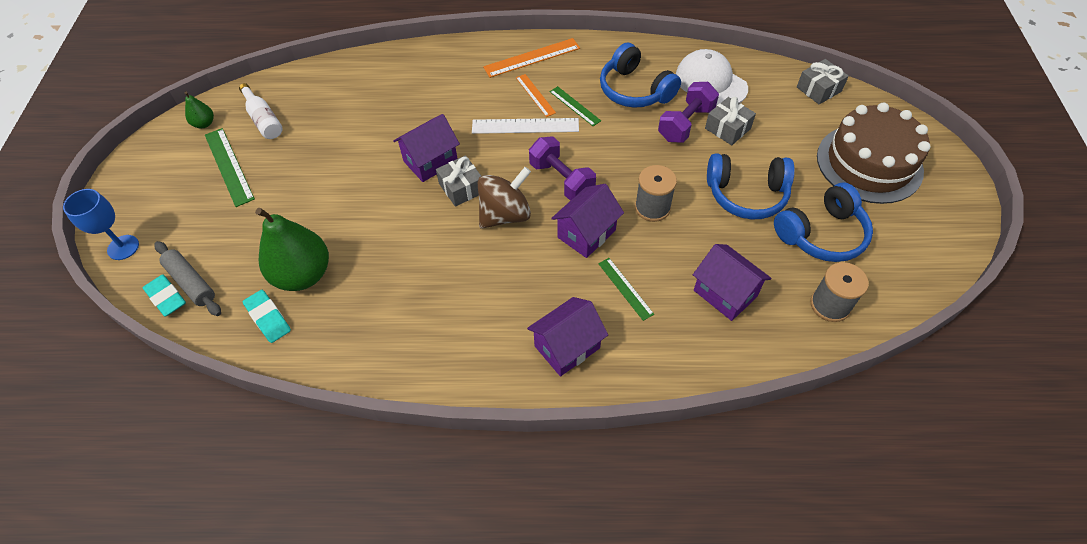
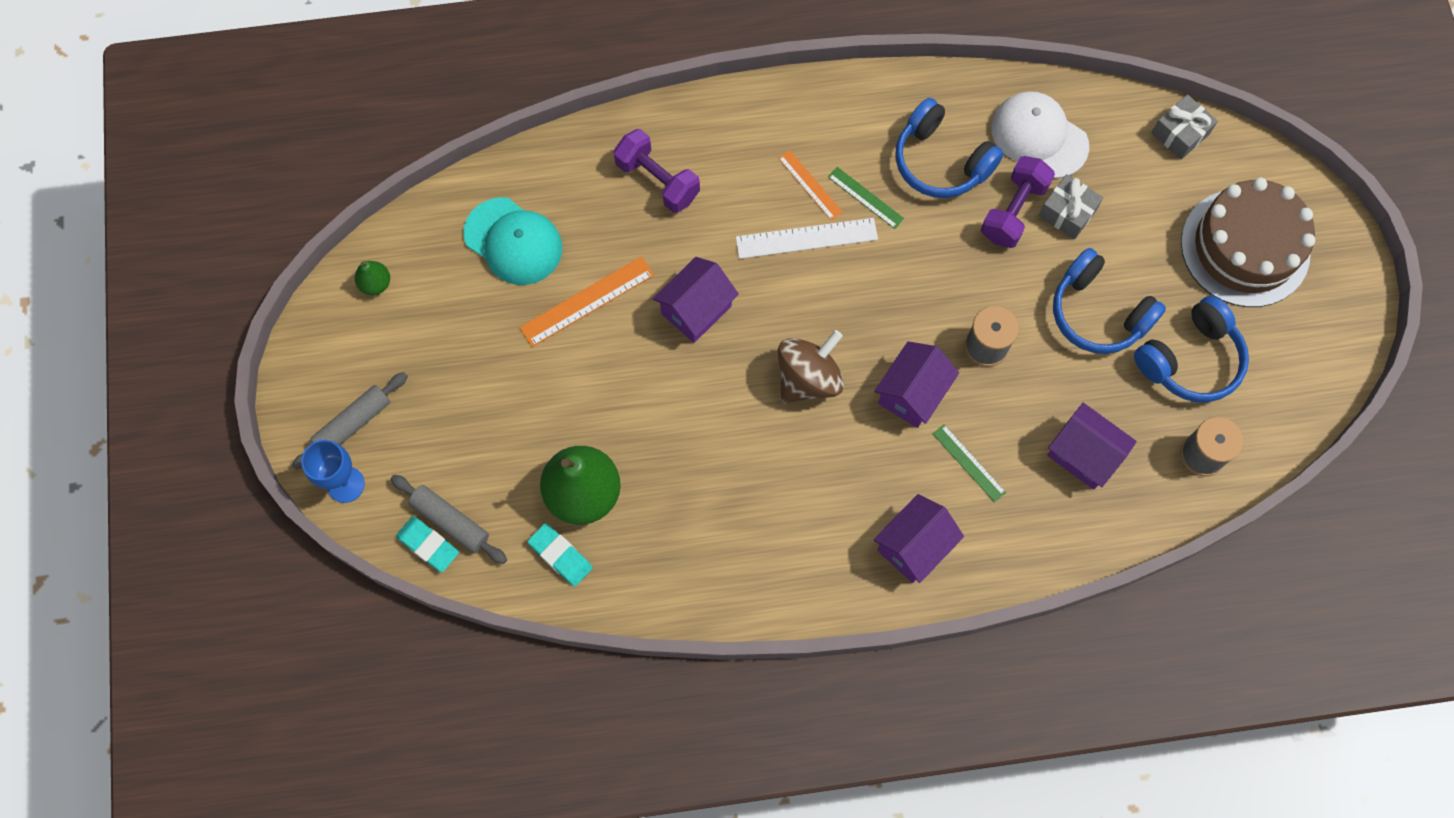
camera: 10 degrees left, 15 degrees up
green ruler [205,128,255,207] -> none
white bottle [239,83,283,139] -> none
grey gift [436,155,481,207] -> none
orange ruler [483,38,580,78] -> orange ruler moved to [520,256,654,347]
purple dumbbell [529,136,596,201] -> purple dumbbell moved to [613,129,700,213]
blue headphones [707,153,795,219] -> blue headphones turned 45 degrees clockwise [1053,248,1166,354]
none -> grey rolling pin [292,372,408,470]
none -> turquoise cap [463,197,562,285]

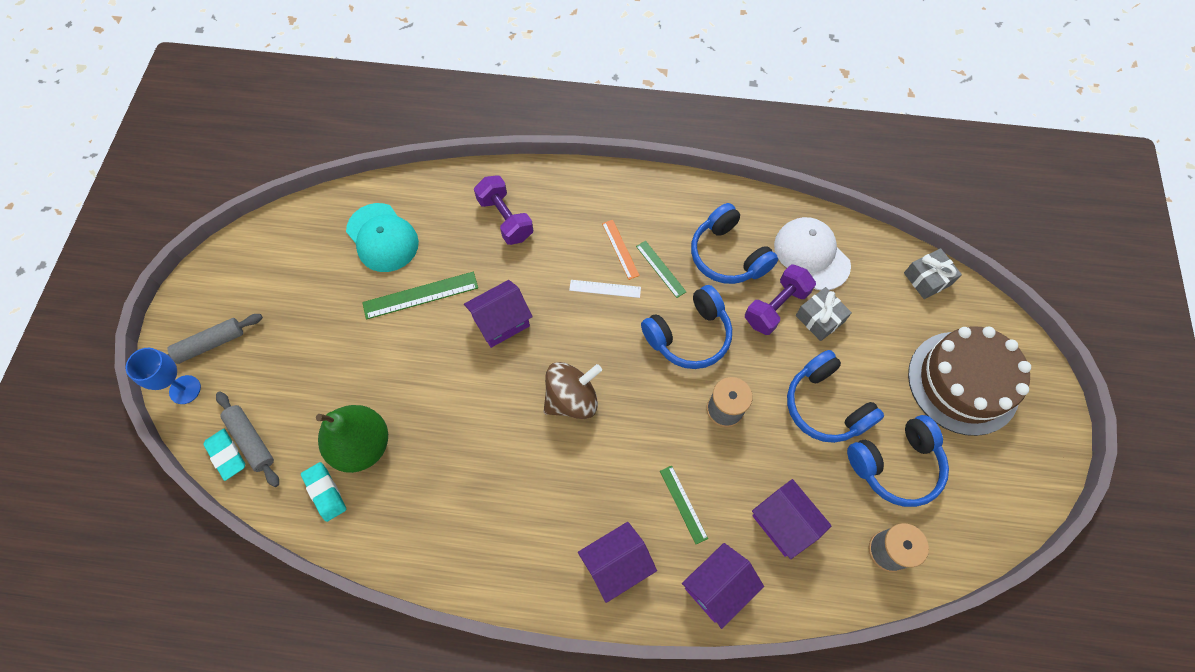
camera: 15 degrees right, 5 degrees down
green pear [355,261,390,295] -> none
orange ruler [520,256,654,347] -> green ruler [362,272,478,320]
white ruler [736,218,878,259] -> white ruler [569,280,641,298], size x0.62
purple house [874,341,959,428] -> purple house moved to [682,543,764,629]
none -> blue headphones [641,285,732,369]

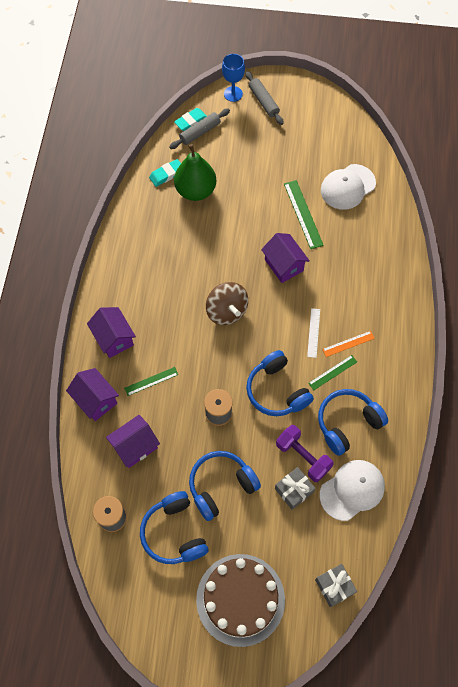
camera: 90 degrees right, 0 degrees up
turquoise cap [346,203,419,272] -> white cap [321,164,376,210]
purple dumbbell [474,175,533,245] -> none

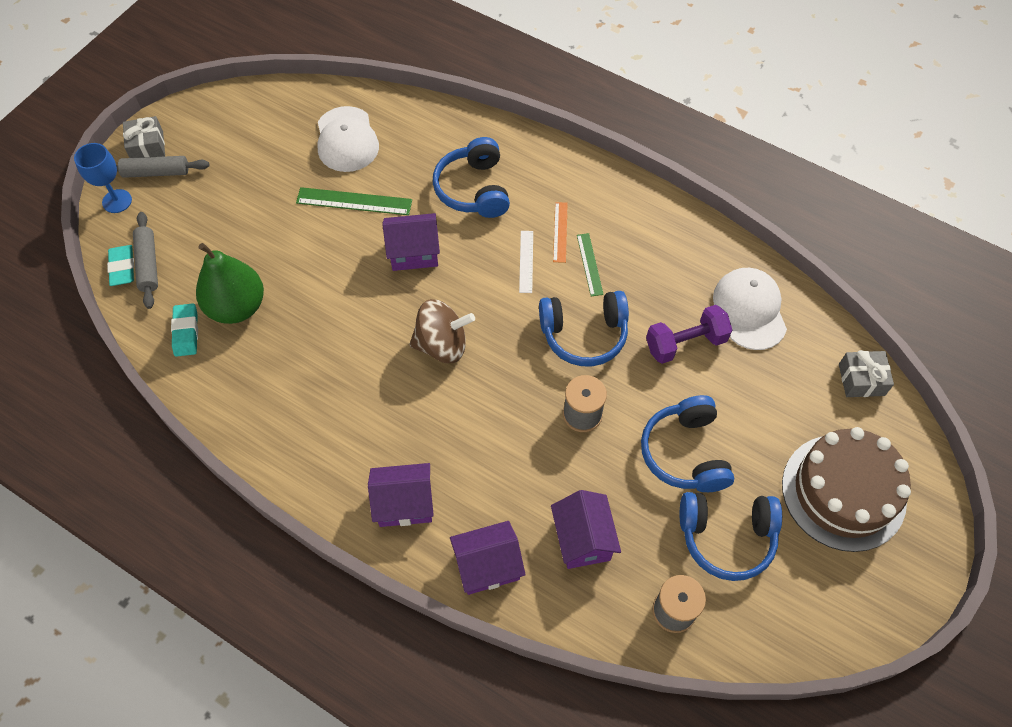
camera: 65 degrees left, 5 degrees down
green ruler [124,367,178,396] -> none
grey gift [275,467,316,510] -> grey gift moved to [123,116,165,158]
white ruler [307,308,320,358] -> white ruler turned 60 degrees clockwise [519,231,533,293]
blue headphones [318,389,388,456] -> blue headphones moved to [433,137,510,218]

